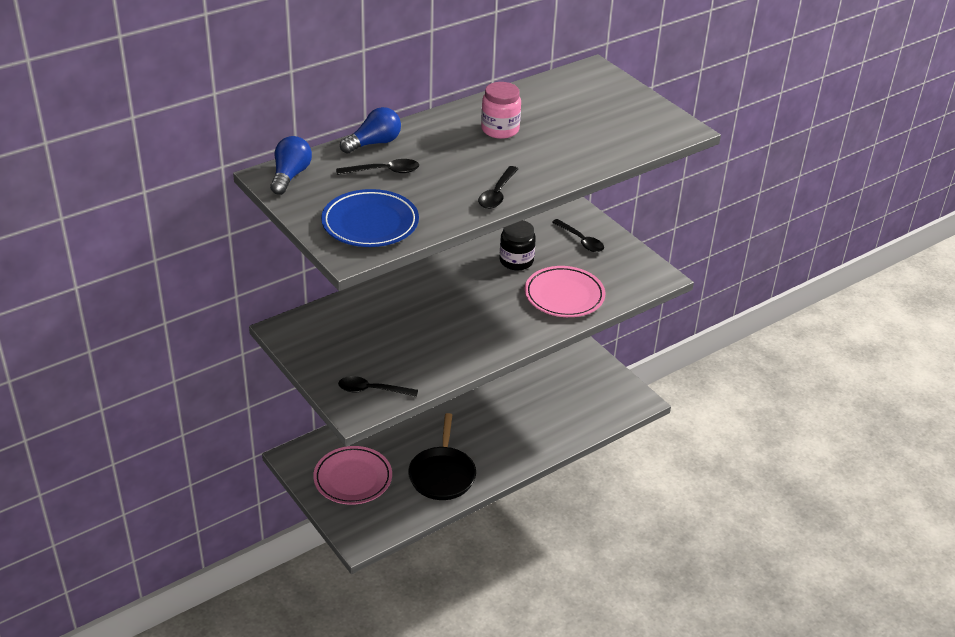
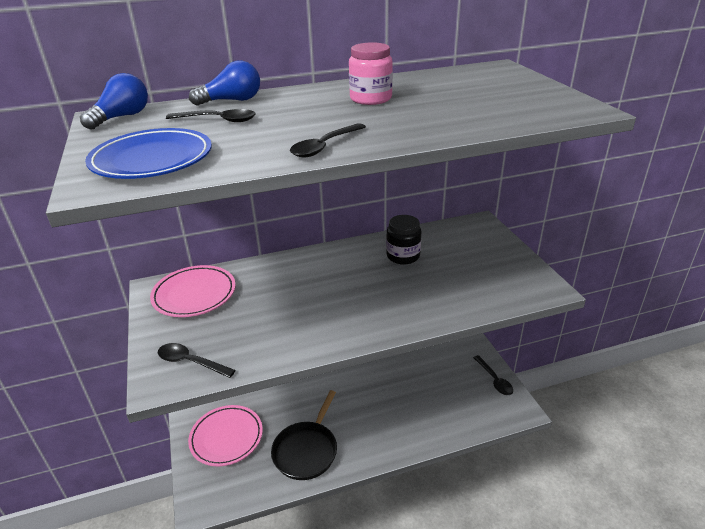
camera: 20 degrees right, 5 degrees down
pink plate [525,266,605,317] -> pink plate moved to [150,265,236,317]
black spoon [552,219,604,252] -> black spoon moved to [473,355,513,395]

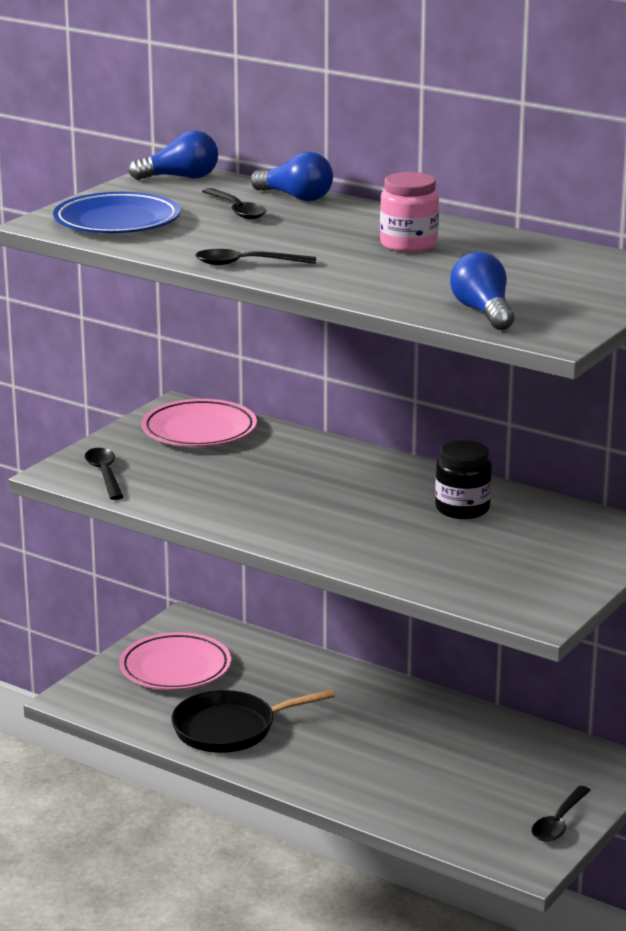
camera: 50 degrees right, 10 degrees down
none -> blue light bulb [450,252,514,330]

